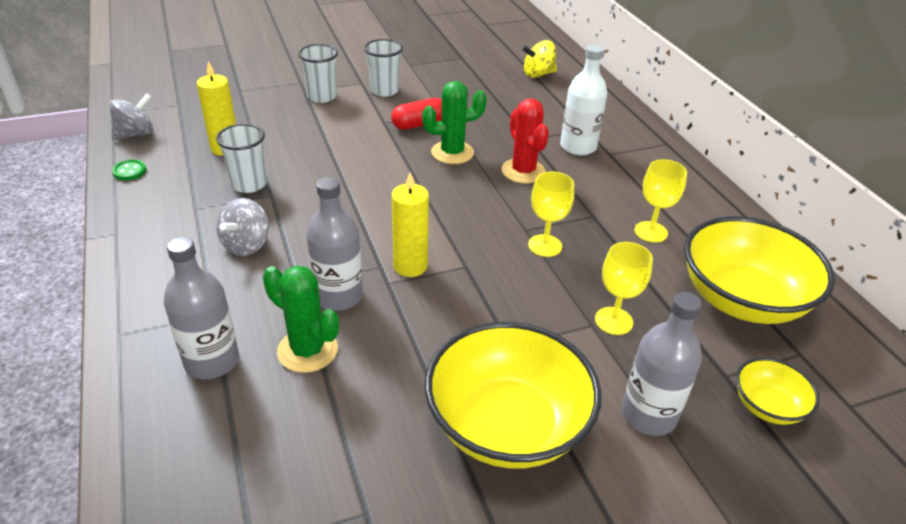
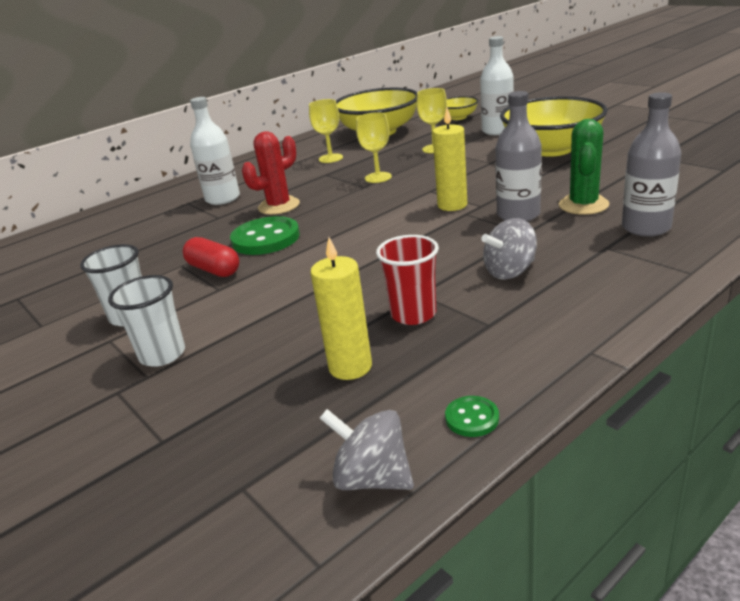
camera: 105 degrees left, 10 degrees down
white cup [216,124,267,193] -> red cup [376,235,439,325]
grey spinning top [216,198,269,256] -> grey spinning top turned 150 degrees clockwise [481,218,537,280]
green cactus [422,81,487,164] -> green button [230,216,300,255]
yellow spinning top [521,40,557,78] -> none
grey bottle [621,292,702,436] -> white bottle [480,36,514,135]

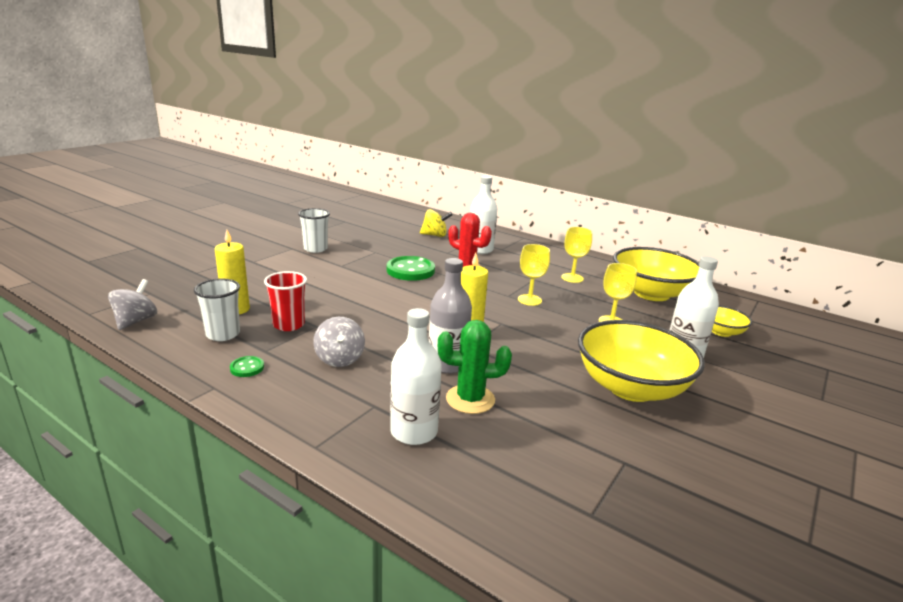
camera: 70 degrees right, 5 degrees down
white cup [108,275,185,367] -> white cup moved to [194,279,240,341]
red capsule [182,237,239,277] -> none
green button [445,396,499,437] -> green button moved to [230,356,264,377]
grey spinning top [481,218,537,280] -> grey spinning top turned 150 degrees counterclockwise [313,317,365,367]
grey bottle [622,92,681,237] -> white bottle [390,308,442,445]
none -> yellow spinning top [420,209,453,237]

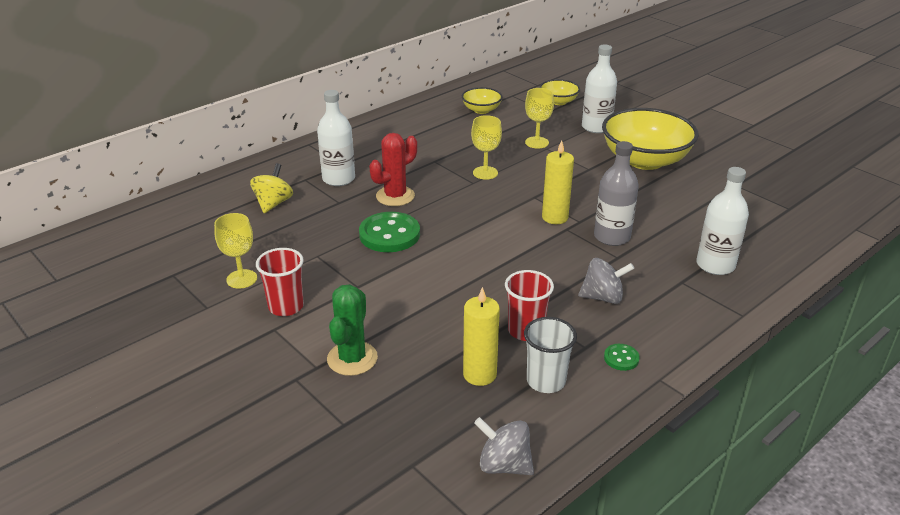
camera: 75 degrees left, 10 degrees up
white cup [298,208,330,253] -> red cup [256,248,304,316]
green cactus [438,320,512,414] -> green cactus moved to [327,284,378,376]
yellow goblet [561,227,592,283] -> yellow goblet moved to [214,213,257,289]
yellow bowl [613,247,699,301] -> yellow bowl [462,87,503,114], size x0.49

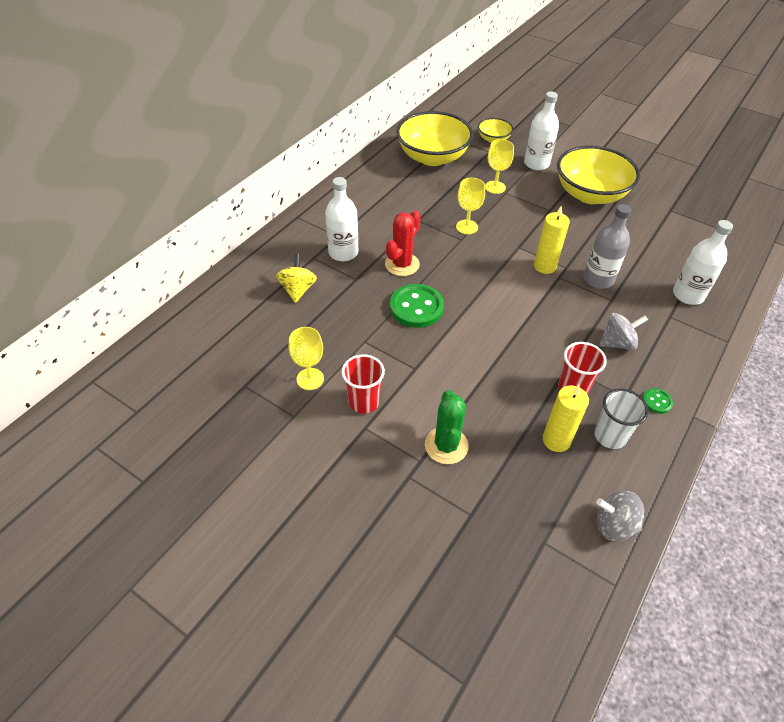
camera: 15 degrees left, 15 degrees up
yellow bowl [462,87,503,114] -> yellow bowl [396,111,473,166], size x2.06

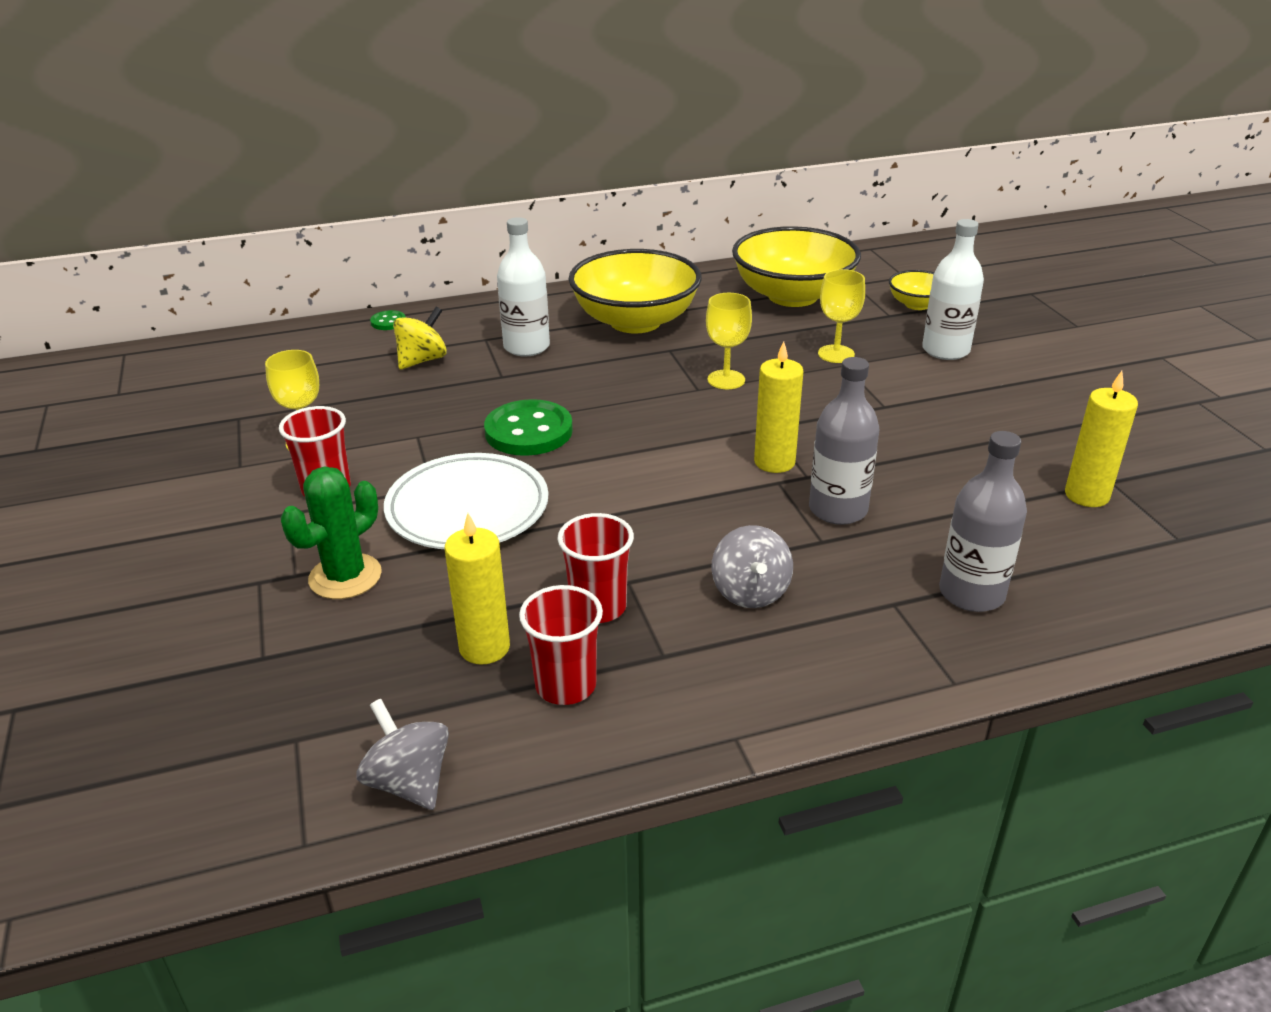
camera: 40 degrees right, 15 degrees down
red cactus [385,210,421,276] -> none
yellow bowl [557,146,640,204] -> yellow bowl moved to [568,249,702,333]
white cup [594,389,649,449] -> red cup [519,585,603,705]
grey spinning top [599,313,648,350] -> grey spinning top turned 60 degrees clockwise [711,525,793,608]
green button [643,388,673,414] -> green button moved to [370,310,406,330]
white bottle [673,220,733,305] -> grey bottle [939,431,1027,612]
none -> white plate [384,453,548,549]
none -> yellow candle [1065,371,1138,507]

